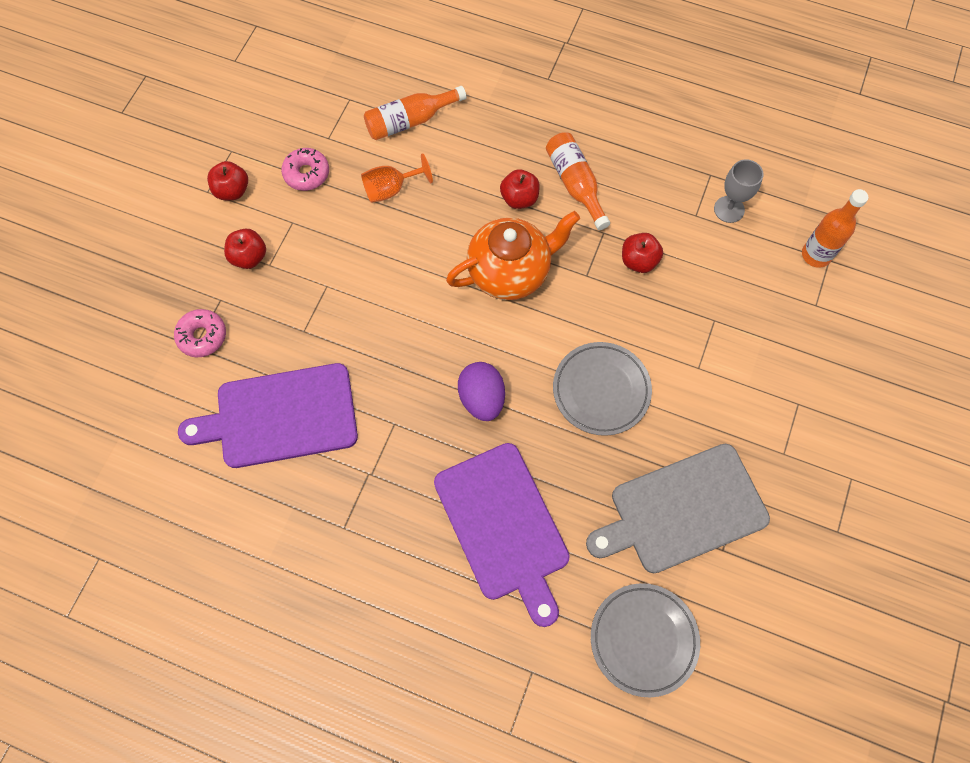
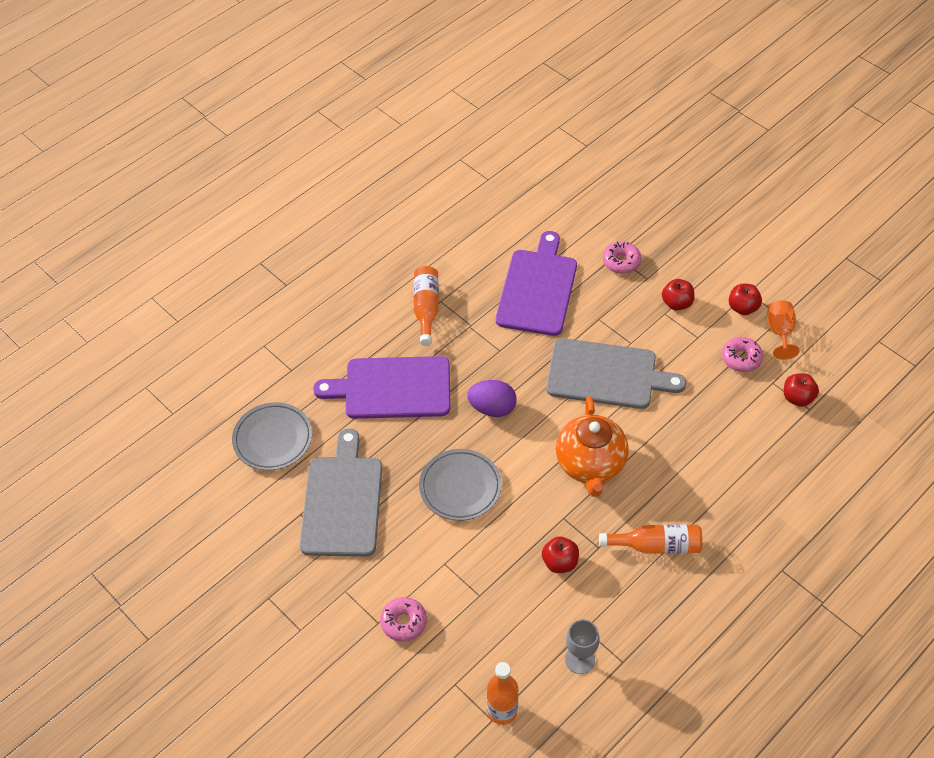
camera: 115 degrees right, 15 degrees down
orange goblet [361,153,433,203] -> orange goblet moved to [767,301,800,360]
orange bottle [364,86,466,140] -> orange bottle moved to [414,266,439,346]
red apple [500,169,540,209] -> red apple moved to [784,373,819,407]
none -> pink donut [380,597,427,642]
none -> grey cutting board [546,338,686,409]

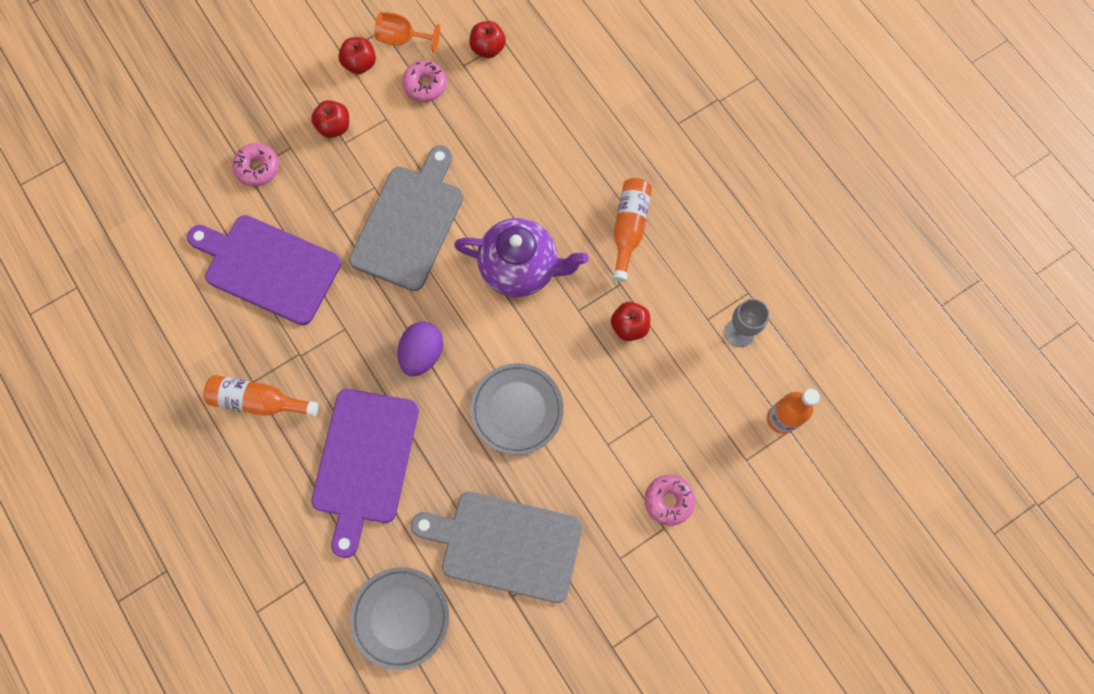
camera: 80 degrees left, 20 degrees up
orange teapot [556,396,629,497] -> purple teapot [454,218,589,297]

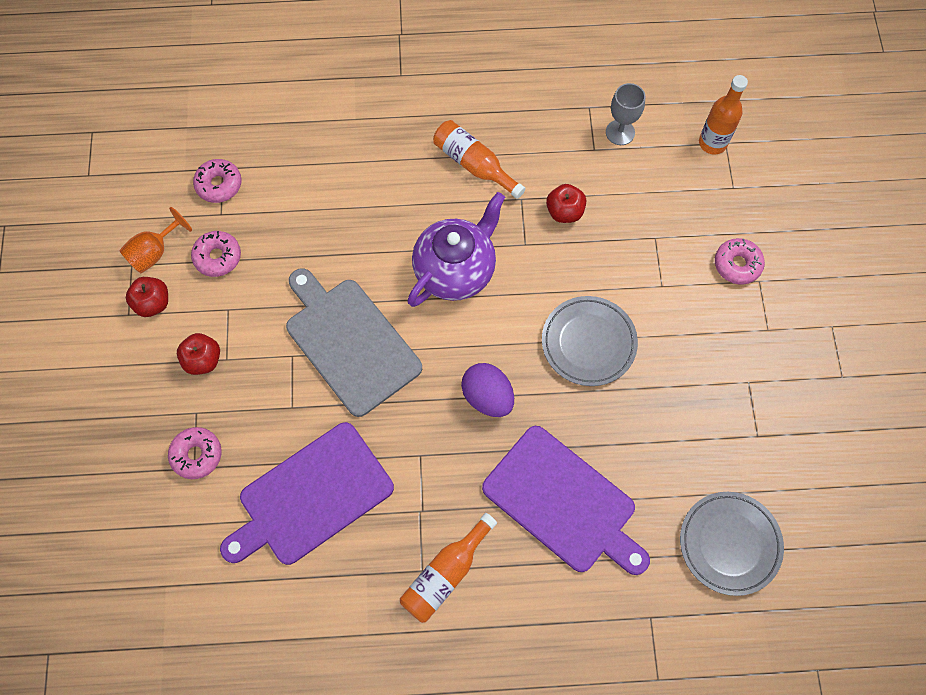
camera: 60 degrees left, 5 degrees down
grey cutting board [411,492,582,603] -> none
red apple [469,21,506,58] -> pink donut [193,159,242,203]

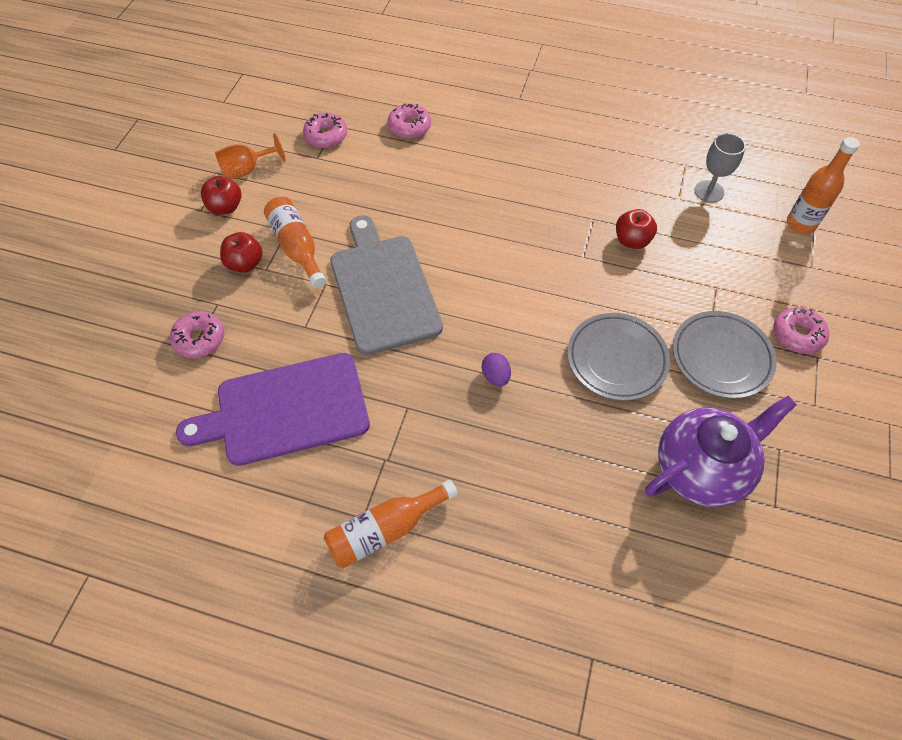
camera: 20 degrees right, 10 degrees down
pink donut [191,231,241,277] -> pink donut moved to [388,103,431,139]
purple teapot [407,192,505,307] -> purple teapot moved to [645,396,797,507]
orange bottle [433,120,525,199] -> orange bottle moved to [264,197,326,288]
purple egg [461,363,514,417] -> purple egg [482,353,511,386], size x0.58
purple cutting board [482,426,650,575] -> none
grey plate [680,492,784,596] -> grey plate moved to [673,311,777,399]

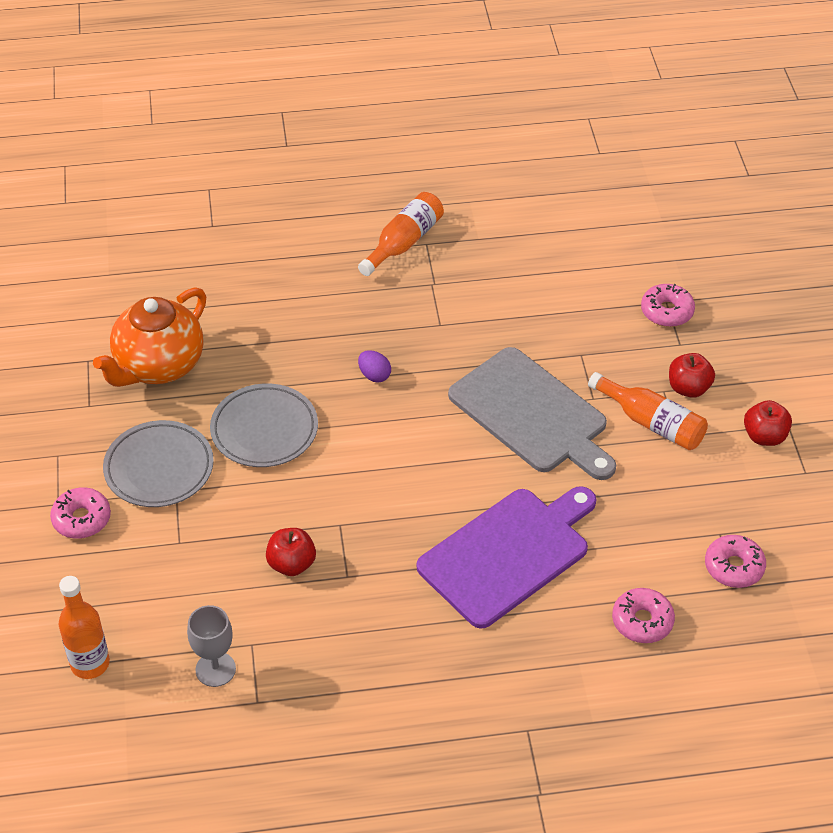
camera: 155 degrees right, 10 degrees down
purple cutting board [176,353,370,466] -> purple cutting board moved to [417,486,597,629]
orange goblet [215,133,286,180] -> none
purple teapot [645,396,797,507] -> orange teapot [93,287,206,387]

